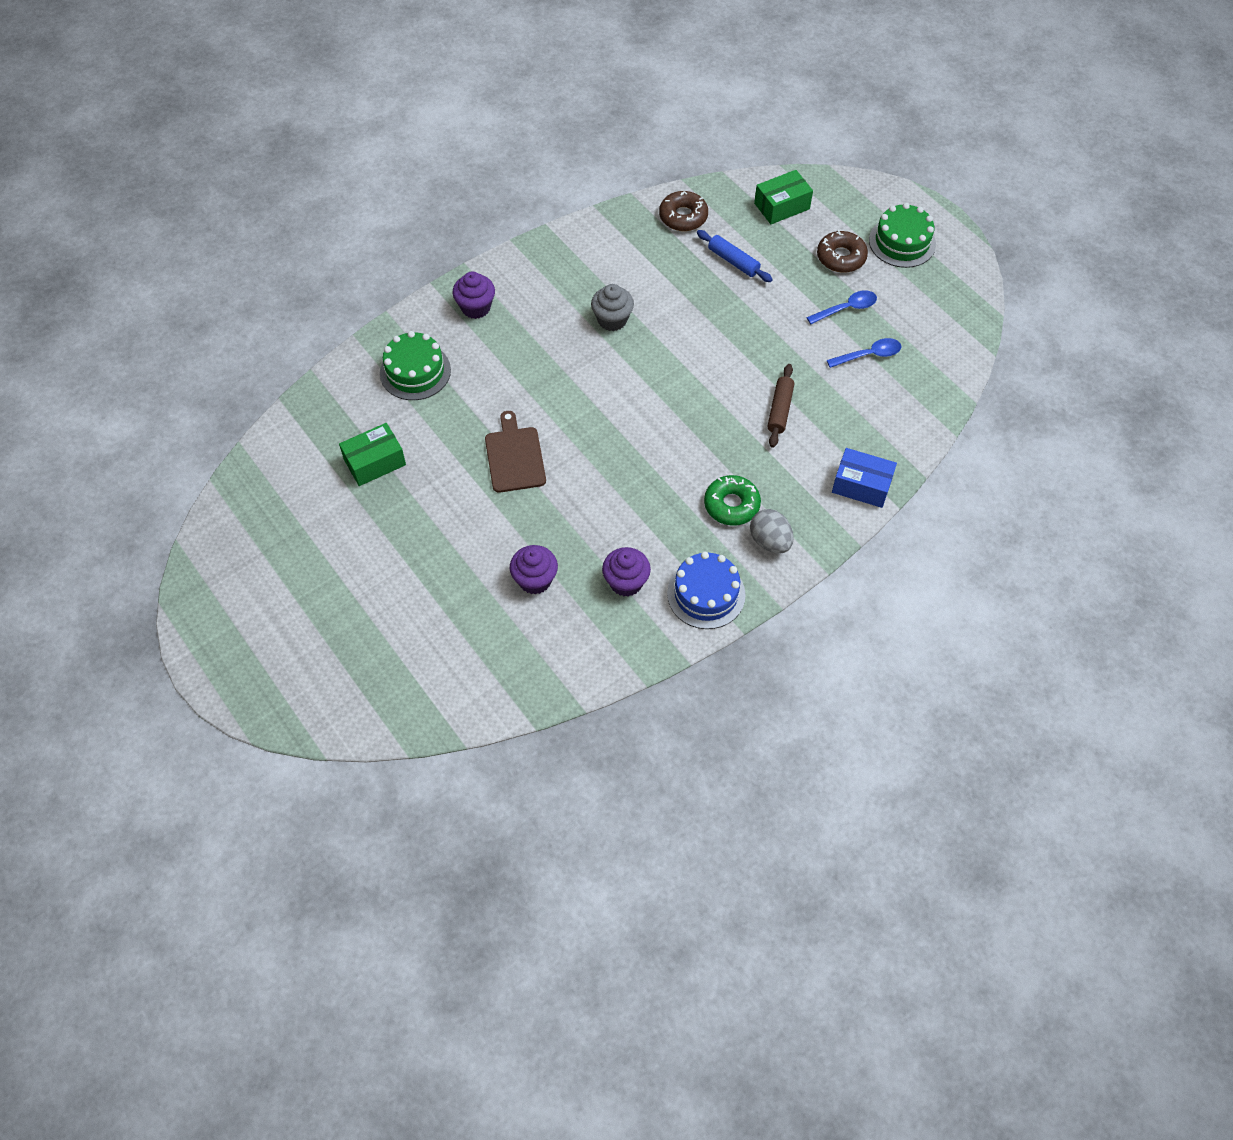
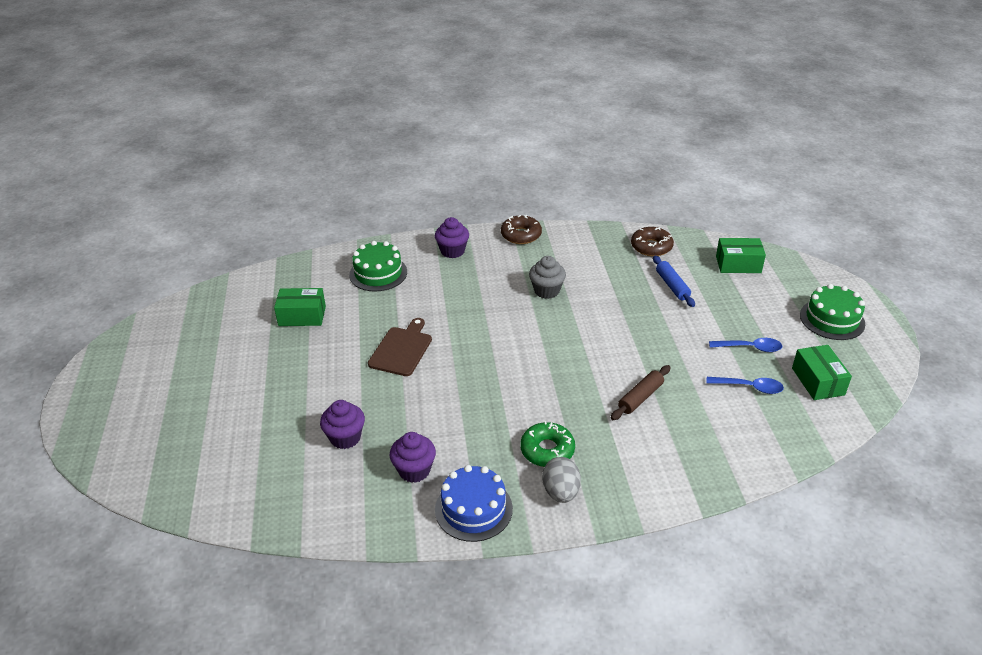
camera: 30 degrees right, 20 degrees down
brown donut [817,230,868,273] -> brown donut moved to [501,215,542,244]
blue box [832,448,897,508] -> none
none -> green box [792,345,852,400]

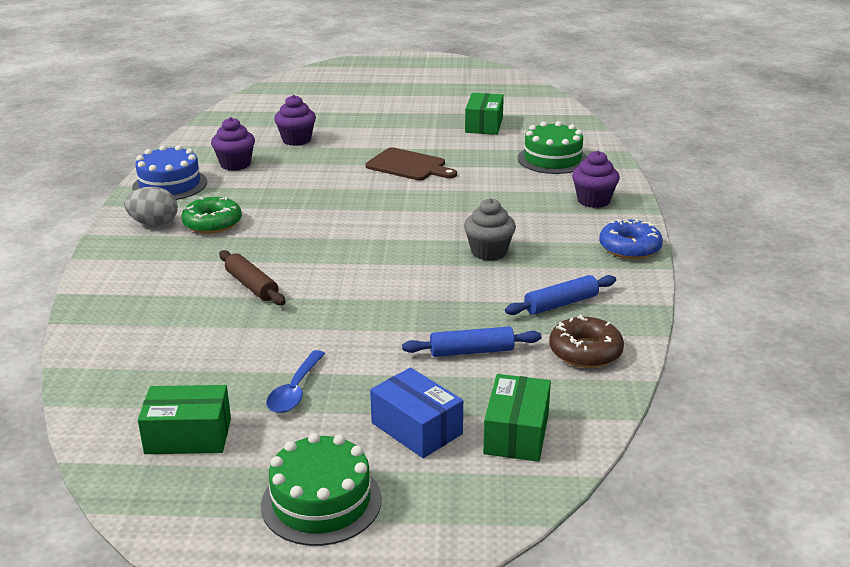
camera: 100 degrees right, 10 degrees down
brown donut [501,215,542,244] -> blue donut [599,219,663,259]
blue spoon [706,377,784,394] -> none
none -> blue box [370,367,463,458]
none -> blue rolling pin [505,275,616,315]

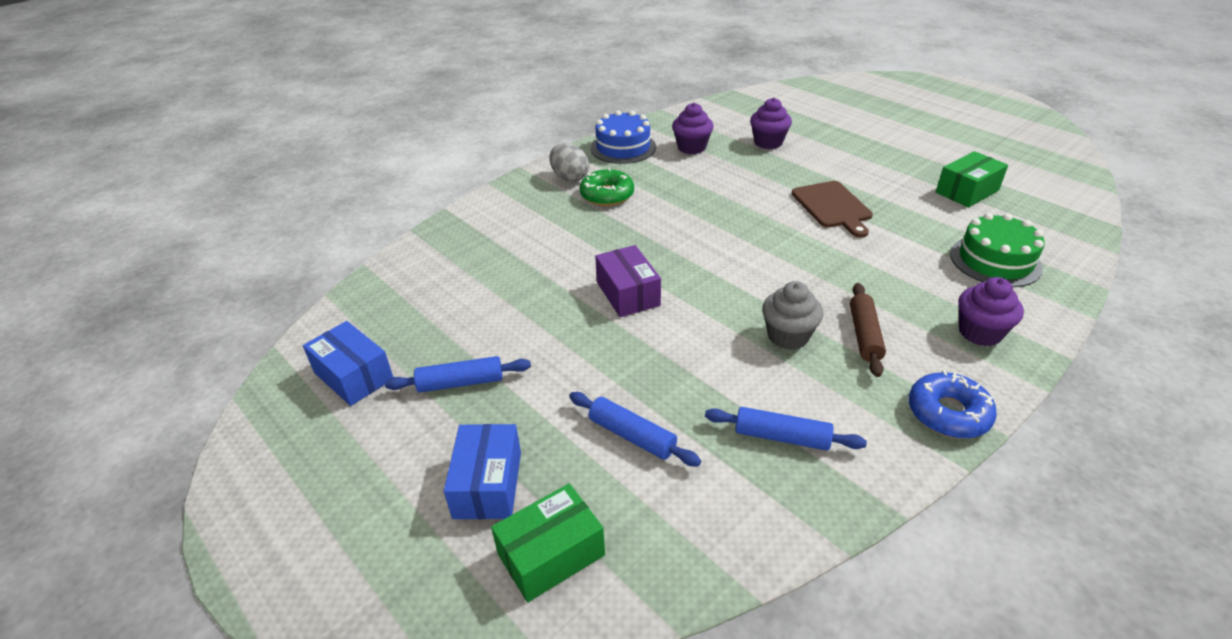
camera: 45 degrees right, 10 degrees up
green box [138,385,231,454] -> blue box [303,321,393,406]
brown rolling pin [219,250,286,305] -> brown rolling pin moved to [850,283,886,377]
green cake [261,433,382,546] -> none
blue spoon [266,350,325,413] -> blue rolling pin [385,356,531,393]
brown donut [549,314,624,368] -> none
none -> purple box [595,245,661,317]

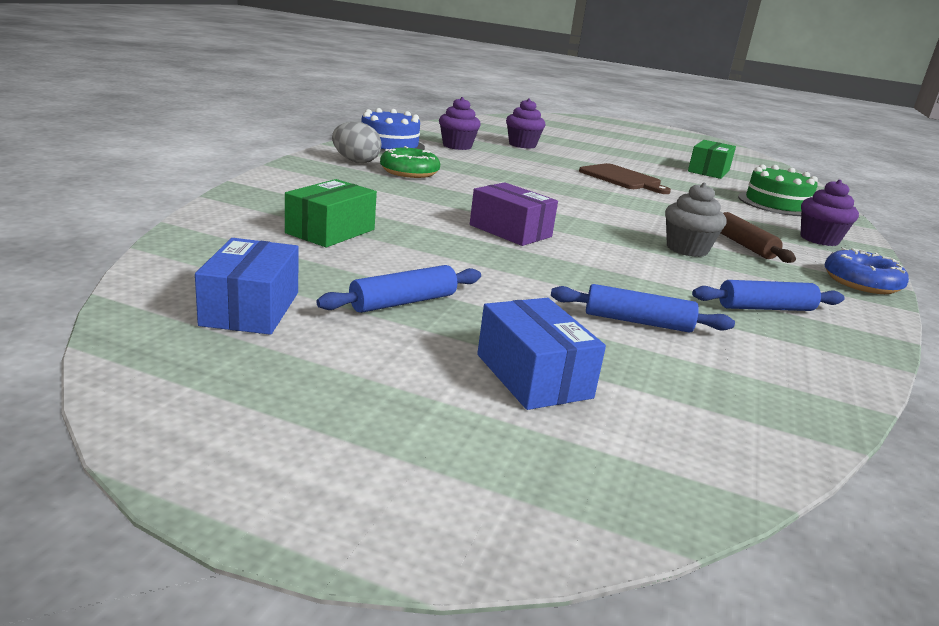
camera: 30 degrees left, 15 degrees down
blue box [303,321,393,406] -> blue box turned 75 degrees clockwise [195,238,299,335]
green box [491,483,605,602] -> green box moved to [285,179,377,247]

